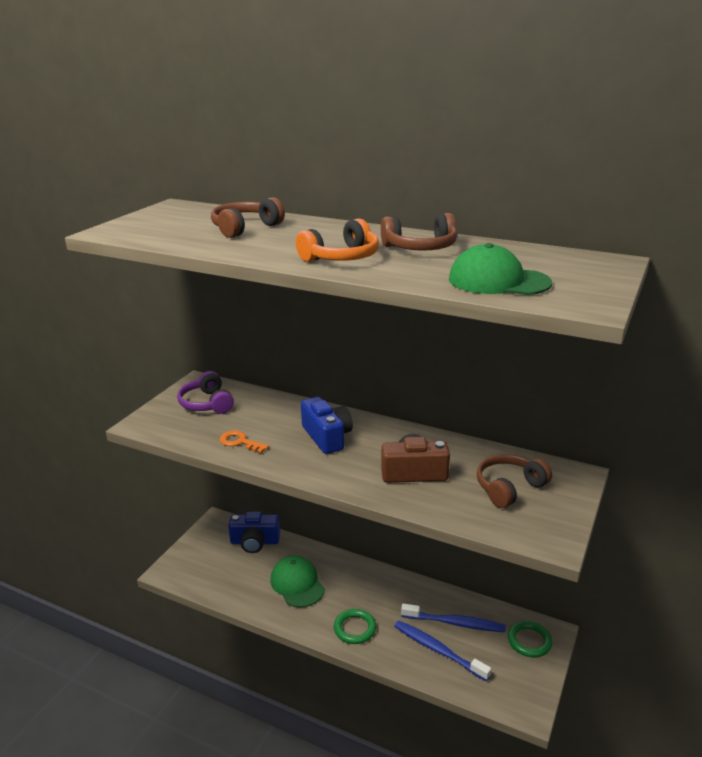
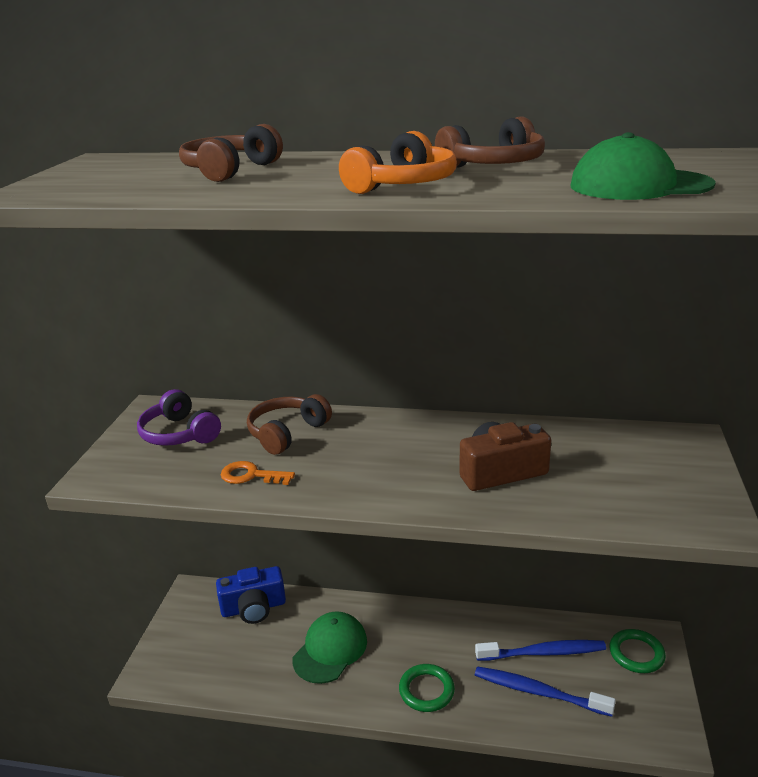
camera: 15 degrees left, 0 degrees up
green cap [271,555,325,608] -> green cap turned 75 degrees clockwise [292,612,367,684]
blue camera [301,397,353,454] -> none
brown headphones [477,454,552,508] -> brown headphones moved to [247,394,332,455]

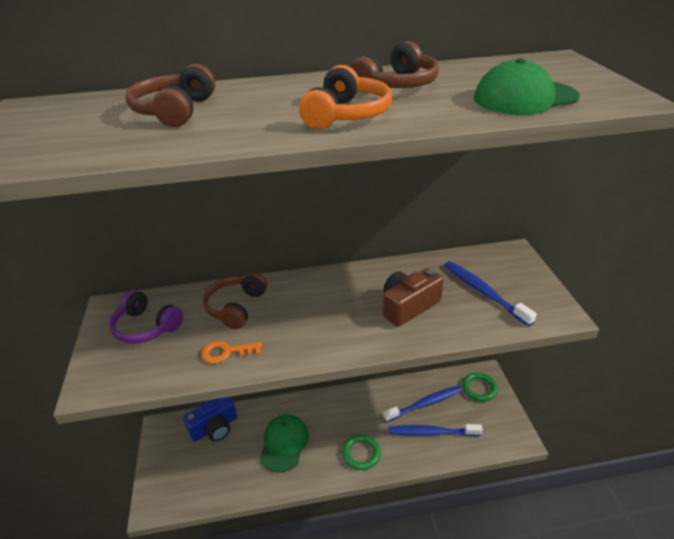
camera: 20 degrees left, 10 degrees up
none -> blue toothbrush [444,261,537,326]

